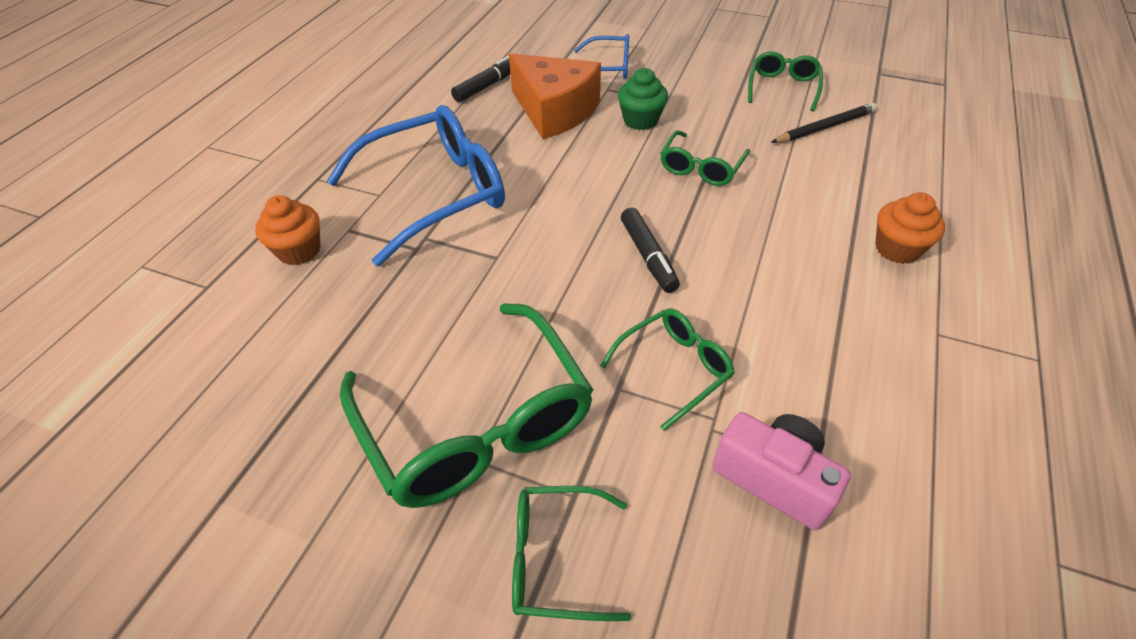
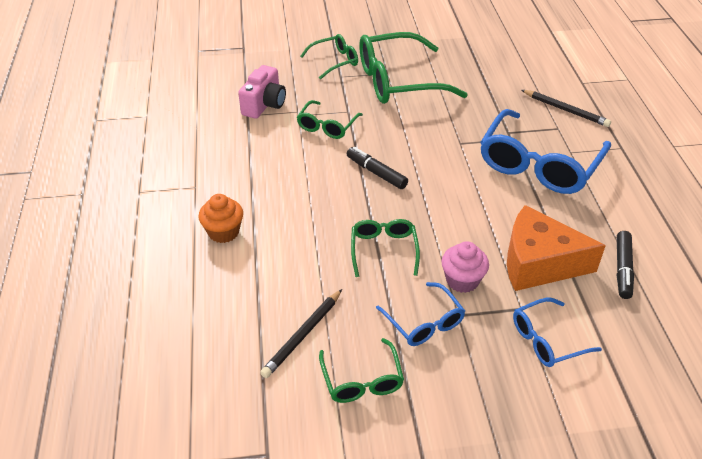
camera: 150 degrees right, 5 degrees down
orange cupcake [255,195,321,265] -> black pencil [521,90,611,127]
green glasses [340,303,593,508] -> green glasses turned 45 degrees counterclockwise [359,32,468,104]
green cupcake [618,68,668,130] -> pink cupcake [442,241,489,293]
pink camera [712,412,851,530] -> pink camera turned 75 degrees counterclockwise [238,65,286,119]
none -> blue glasses [376,282,465,346]

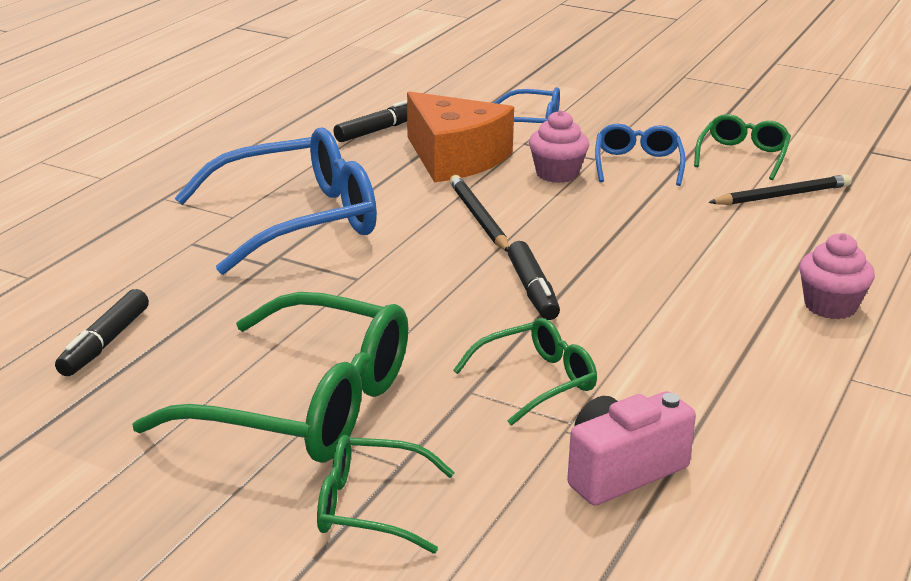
camera: 145 degrees left, 15 degrees down
orange cupcake [199,194,243,243] -> pink cupcake [799,233,875,319]
green glasses [351,219,420,277] -> none
black pencil [521,90,611,127] -> black pencil moved to [450,175,509,252]
none -> black marker [55,289,149,376]

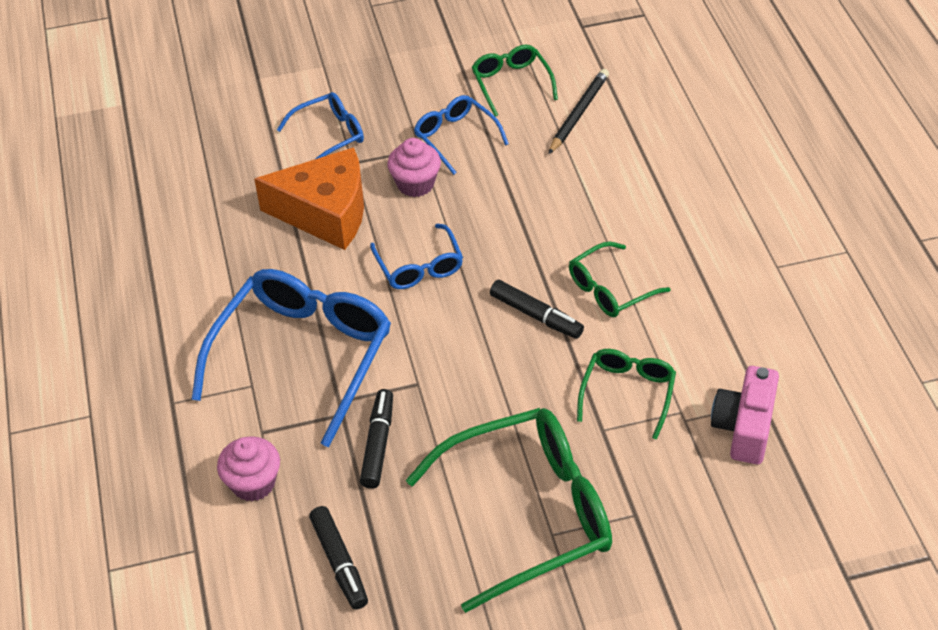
camera: 40 degrees left, 20 degrees up
green glasses [317,435,455,554] -> green glasses moved to [569,242,670,317]
black marker [334,100,407,142] -> black marker moved to [360,389,393,489]
black pencil [450,175,509,252] -> blue glasses [370,223,463,289]
pink cupcake [799,233,875,319] -> pink cupcake moved to [217,436,280,501]

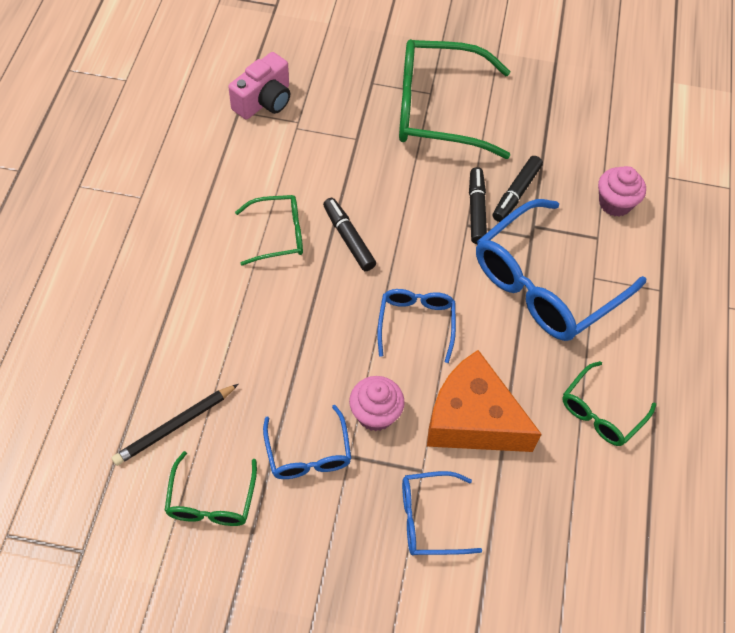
camera: 160 degrees left, 10 degrees up
black marker [309,506,368,610] -> black marker moved to [469,167,487,244]
green glasses [577,349,676,440] -> green glasses moved to [562,361,656,446]

